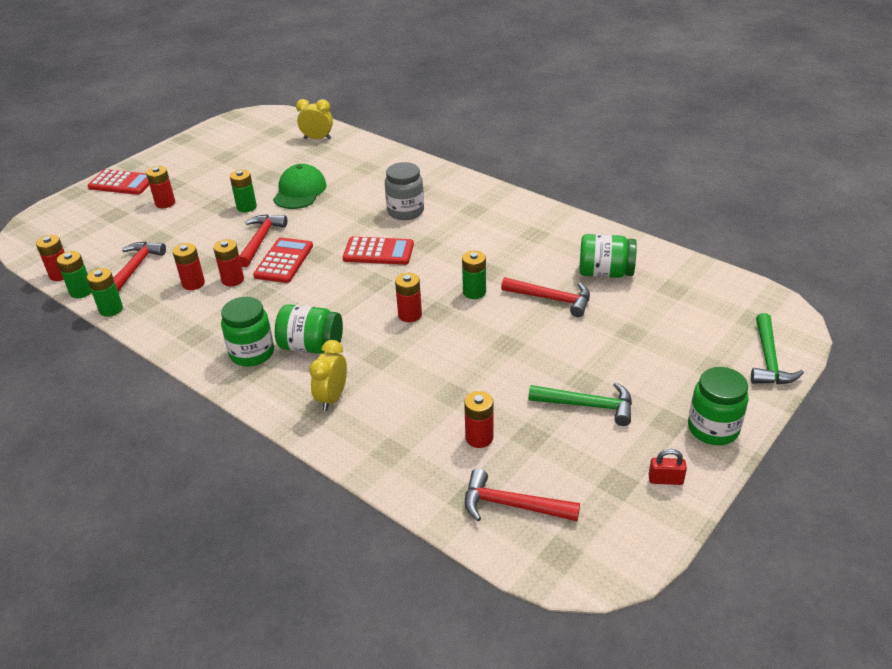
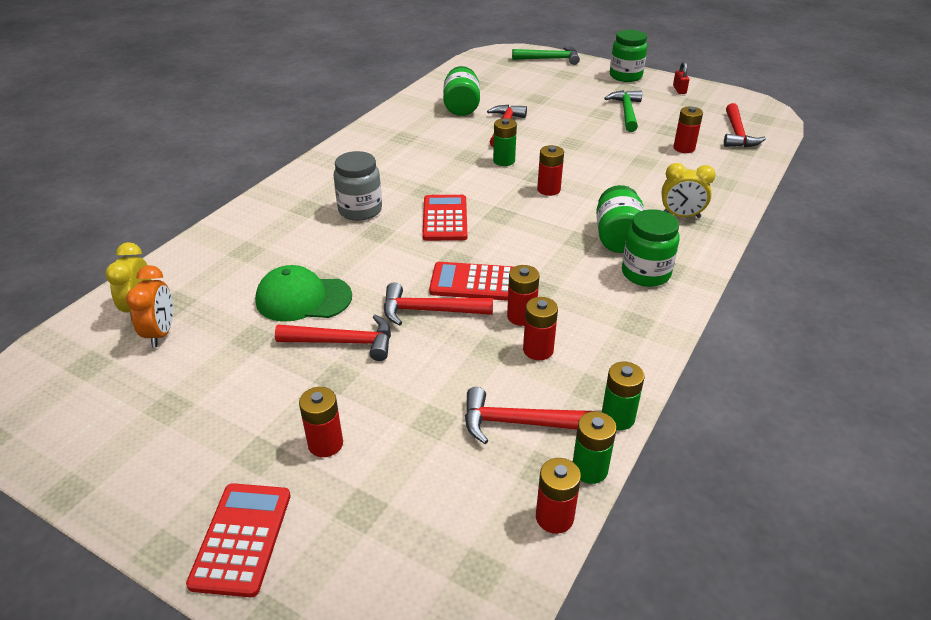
camera: 100 degrees left, 0 degrees up
green battery [230,170,257,212] -> red hammer [275,314,391,361]
none -> orange clock [126,265,173,347]

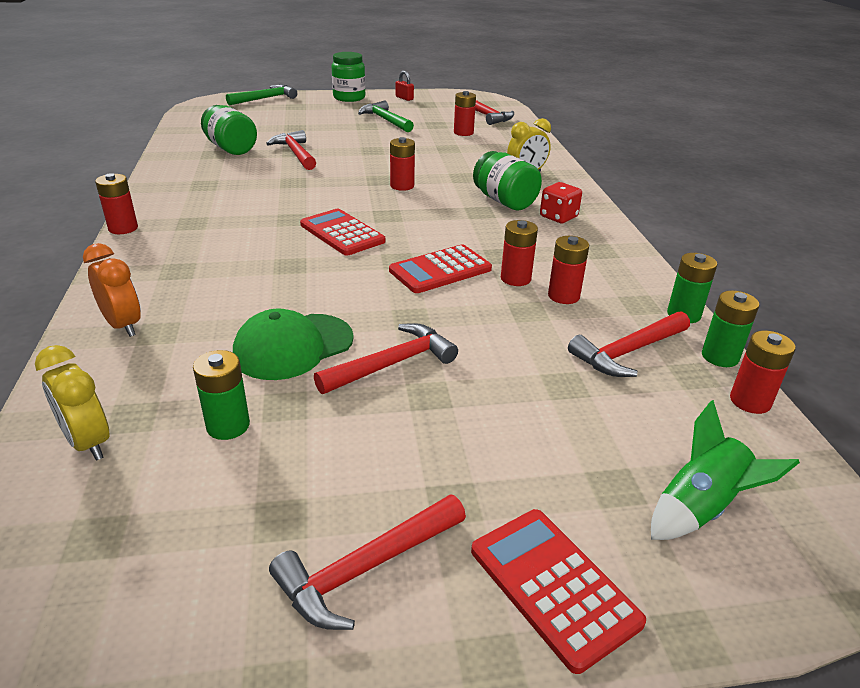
camera: 40 degrees left, 5 degrees down
orange clock [126,265,173,347] -> orange clock moved to [83,243,141,337]
red battery [299,387,343,457] -> red battery moved to [95,173,138,234]
grey jar [334,151,382,221] -> none
red hammer [384,282,493,326] -> red hammer moved to [269,494,466,630]
green battery [493,118,517,166] -> green battery moved to [193,350,250,440]
green jar [622,209,680,287] -> red dice [540,182,582,223]
none -> green rocket [651,400,800,540]

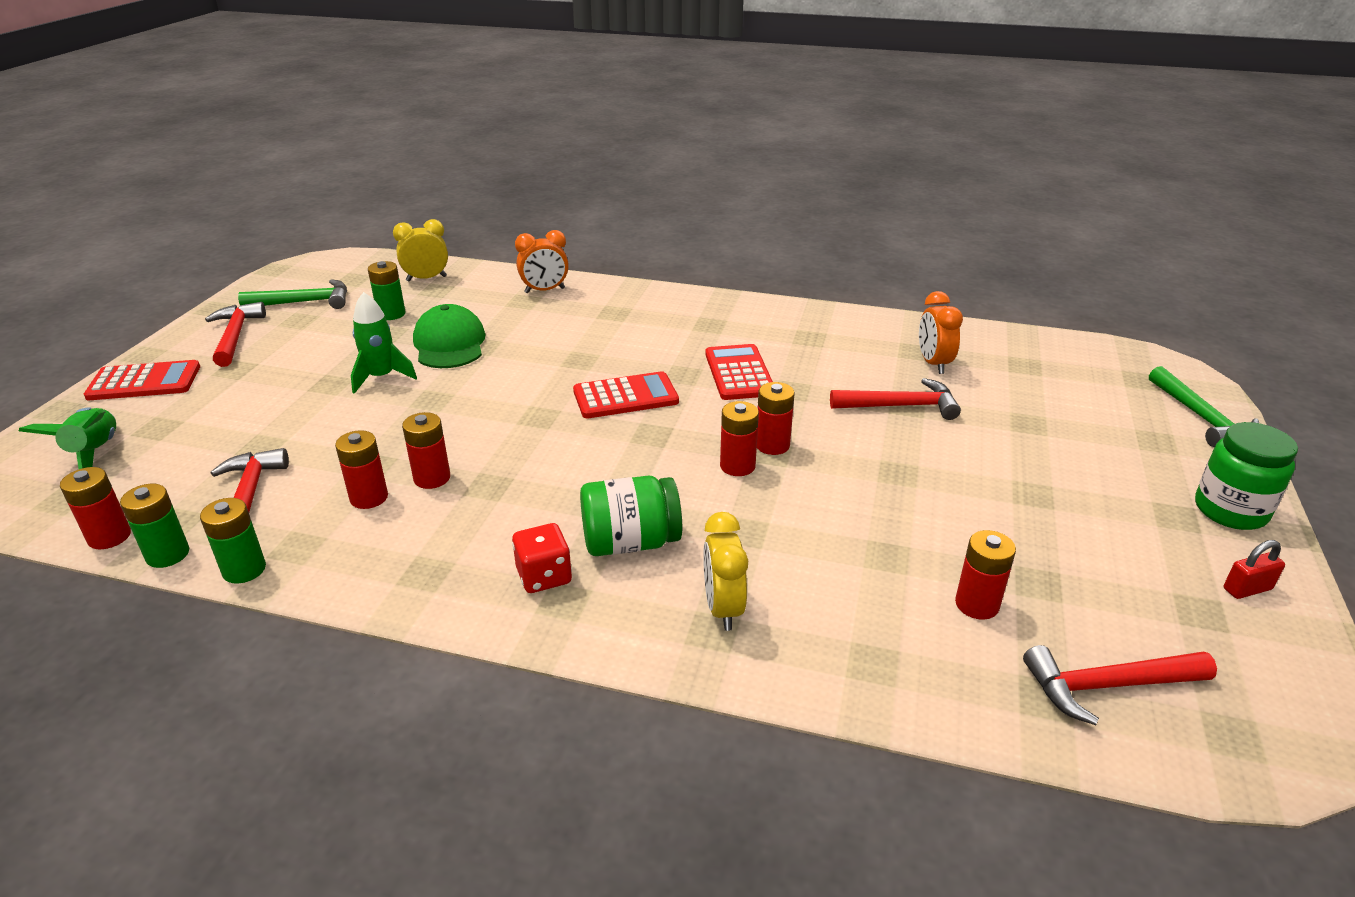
camera: 115 degrees right, 0 degrees up
red battery [95,173,138,234] -> red battery moved to [757,382,795,455]
green jar [201,105,257,155] -> orange clock [919,291,963,374]
red hammer [314,323,458,394] -> green rocket [351,292,417,394]
green hammer [358,100,414,132] -> green hammer moved to [238,279,347,309]
red calculator [389,244,492,293] -> red calculator moved to [705,344,773,400]

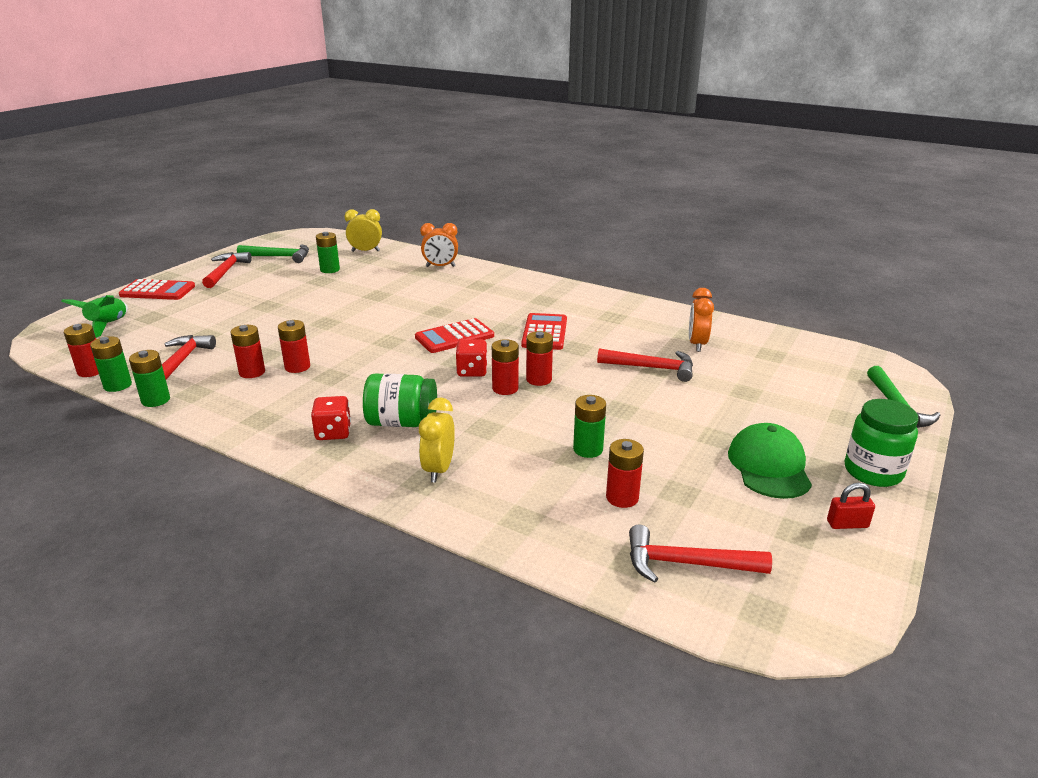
camera: 15 degrees right, 5 degrees down
green rocket [351,292,417,394] -> none
green cap [413,304,485,368] -> green cap moved to [728,423,812,499]
red calculator [573,371,679,418] -> red calculator turned 150 degrees clockwise [415,318,494,353]
none -> red dice [456,340,488,377]
none -> green battery [573,395,606,458]

